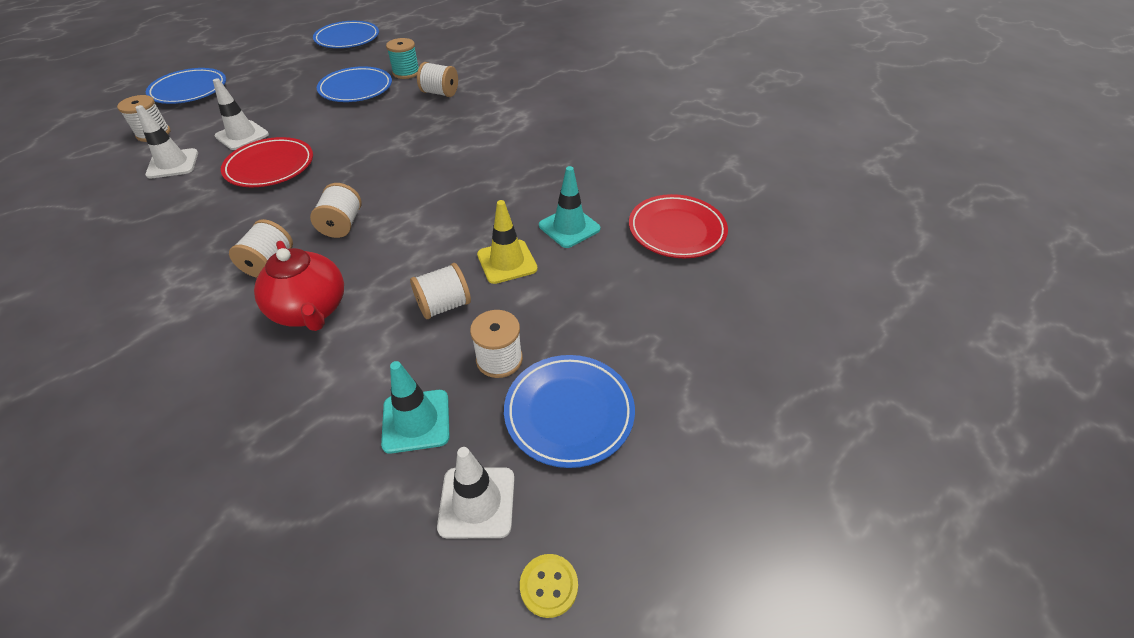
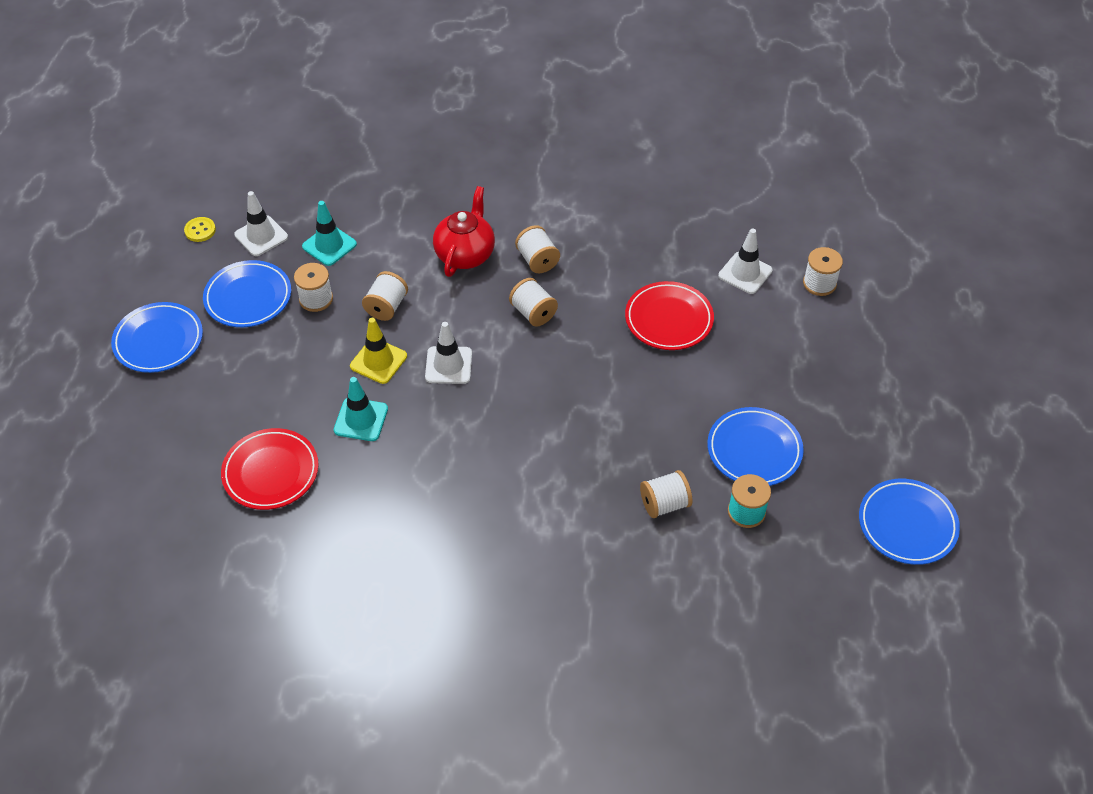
camera: 140 degrees right, 5 degrees up
blue plate [146,68,226,104] -> blue plate moved to [111,302,203,373]
white traffic cone [213,78,269,150] -> white traffic cone moved to [425,322,472,384]
red teapot [254,241,344,331] -> red teapot turned 90 degrees clockwise [433,186,495,277]

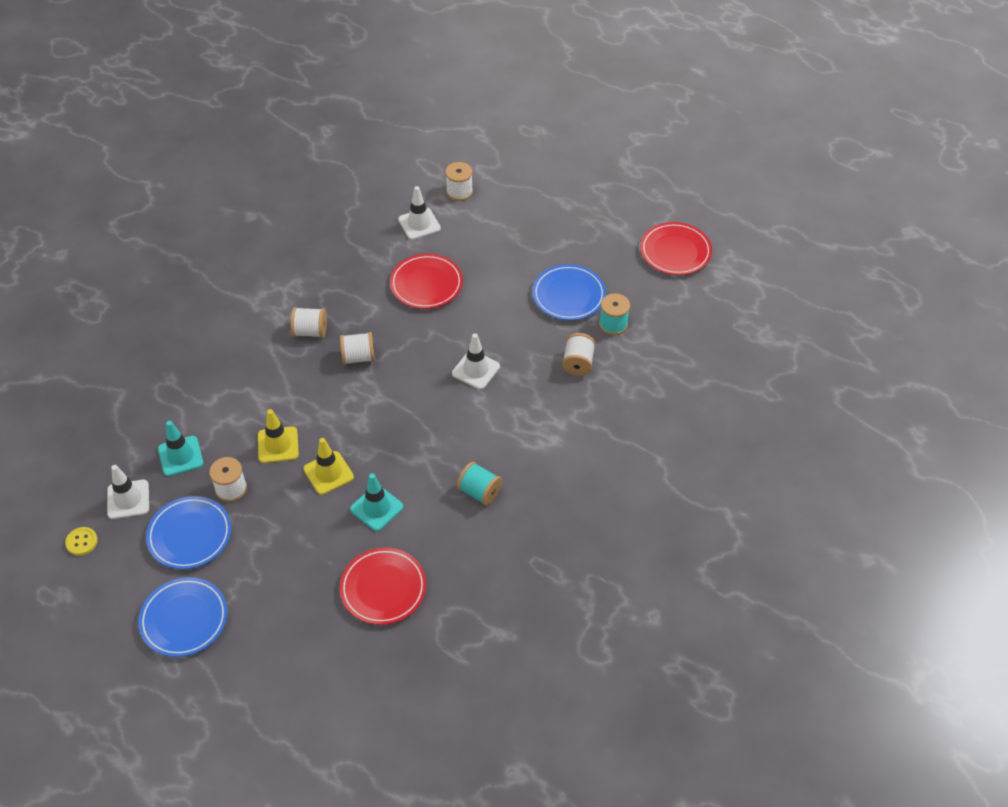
camera: 60 degrees left, 0 degrees up
white spool [362,271,408,321] -> yellow traffic cone [258,409,299,463]
white traffic cone [425,322,472,384] -> white traffic cone moved to [452,334,500,389]
red teapot [433,186,495,277] -> none
blue plate [859,479,960,565] -> red plate [640,222,712,275]
none -> turquoise spool [457,462,502,505]

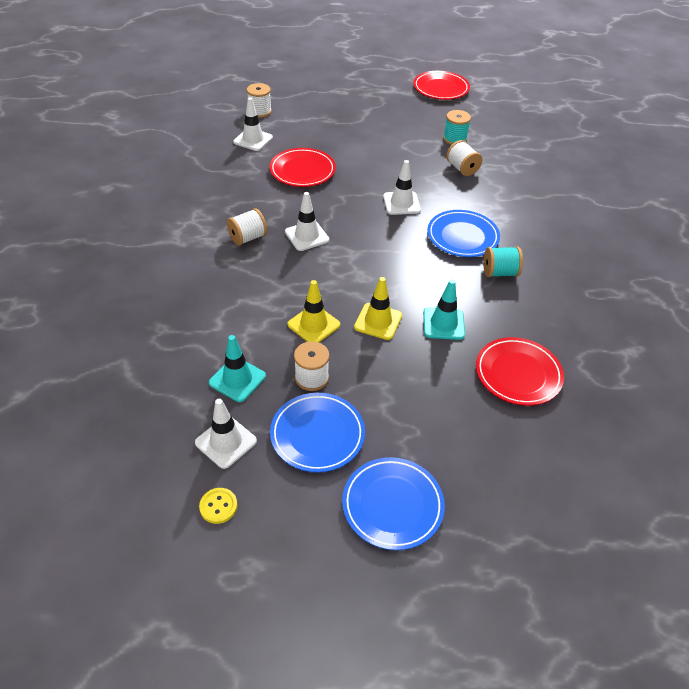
camera: 40 degrees left, 5 degrees down
white spool [340,332,375,365] -> white traffic cone [285,192,329,251]
blue plate [532,264,606,320] -> blue plate moved to [427,210,500,257]

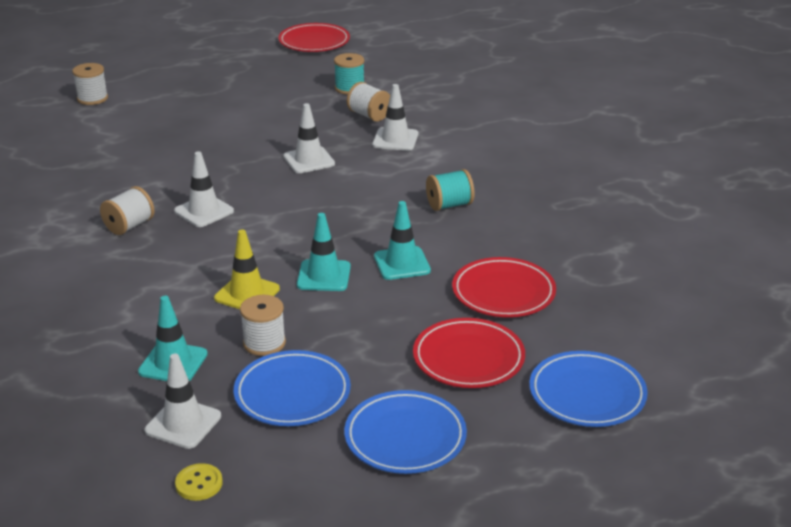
camera: 15 degrees left, 15 degrees down
white traffic cone [233,97,273,151] -> white traffic cone moved to [372,84,418,151]
red plate [270,148,336,187] -> red plate moved to [413,318,525,388]
yellow traffic cone [354,277,402,340] -> turquoise traffic cone [297,213,351,291]
blue plate [427,210,500,257] -> blue plate moved to [529,351,648,427]

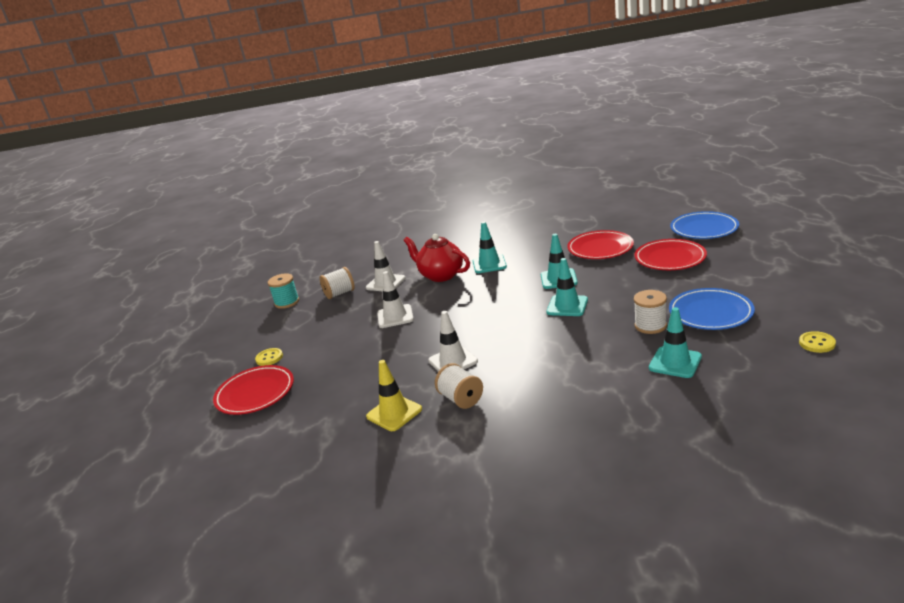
camera: 70 degrees left, 5 degrees down
white spool [72,63,108,105] -> none
white traffic cone [145,353,221,449] -> none
yellow traffic cone [214,230,280,309] -> yellow traffic cone moved to [366,360,422,431]
red plate [278,23,350,52] -> red plate moved to [213,365,294,415]
blue plate [344,390,467,474] -> none
turquoise spool [426,169,474,211] -> turquoise traffic cone [473,222,507,273]
none -> yellow button [255,348,283,366]
none -> red teapot [403,234,470,282]

